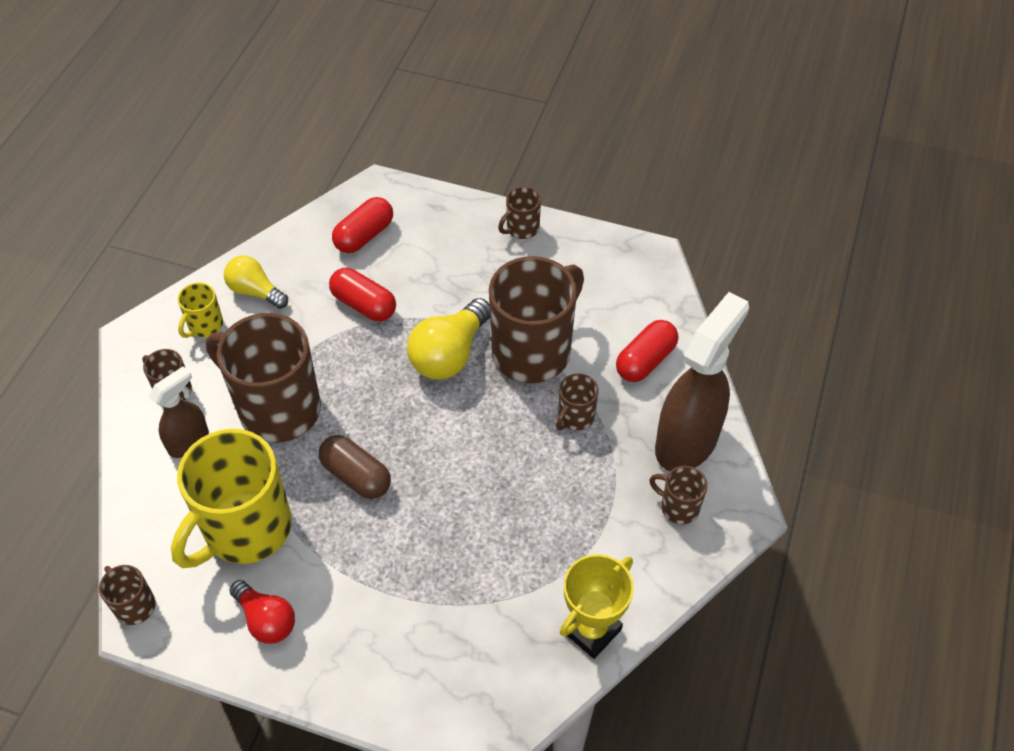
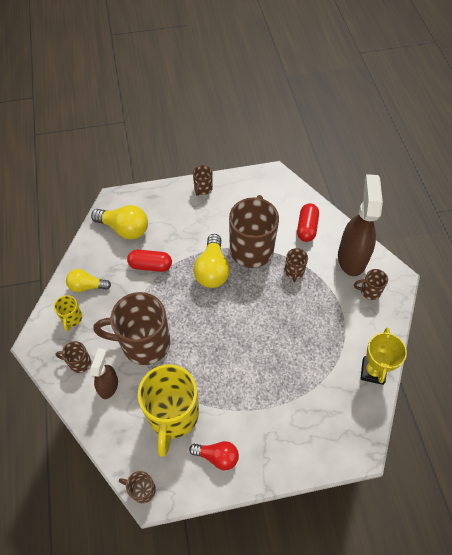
camera: 30 degrees left, 5 degrees up
brown capsule [319,435,391,499] -> none
red capsule [332,197,393,253] -> yellow light bulb [91,205,148,240]

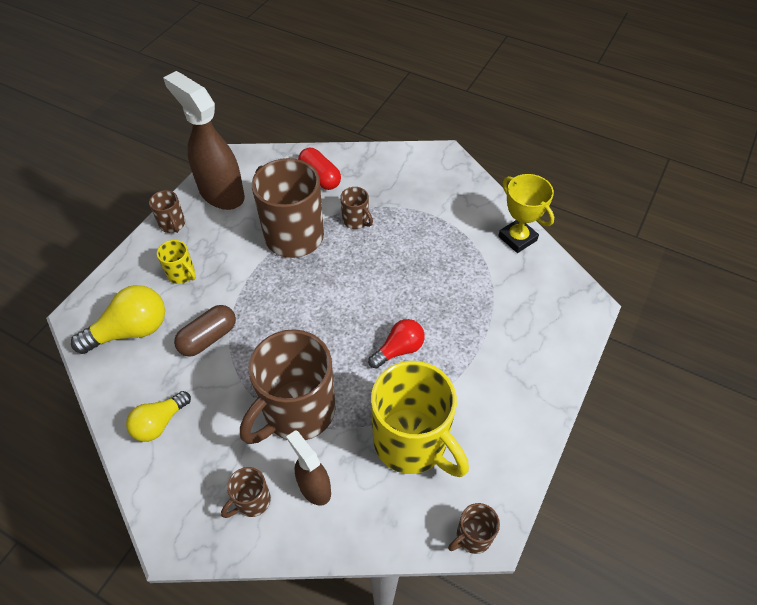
camera: 50 degrees left, 5 degrees down
yellow mug [54,295,82,331] -> yellow mug moved to [157,240,196,284]
red capsule [127,250,172,272] -> brown capsule [174,305,236,357]
red light bulb [189,441,239,470] -> red light bulb moved to [368,319,425,369]
yellow light bulb [193,234,230,288] -> none
brown spray bottle [338,174,383,276] -> brown spray bottle moved to [163,71,245,210]
brown mug [354,269,388,300] -> none

